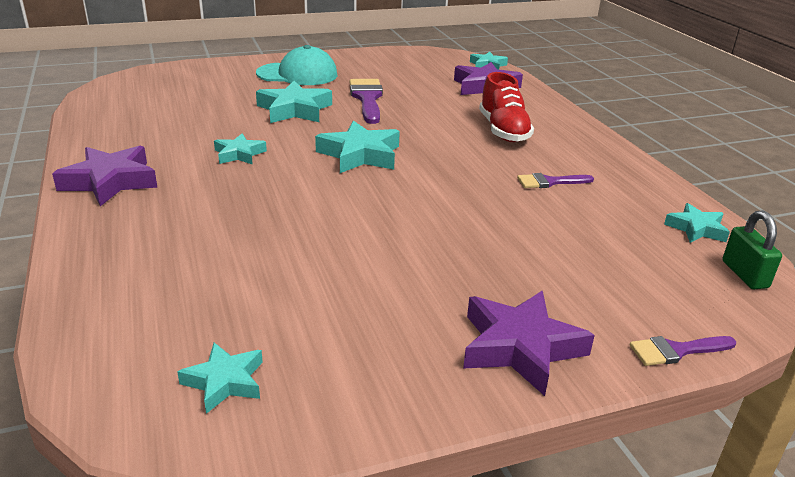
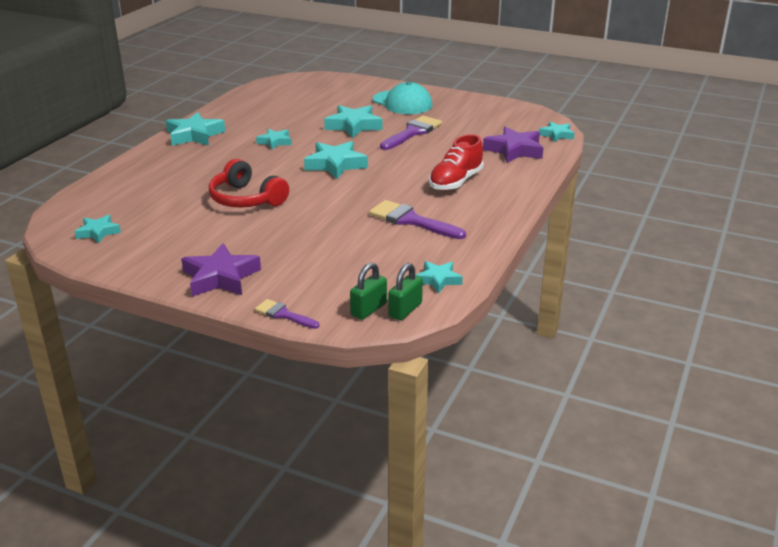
camera: 45 degrees right, 0 degrees up
purple star [52,146,158,206] -> turquoise star [166,112,225,146]
purple brush [517,173,594,188] -> purple brush [369,200,466,239], size x1.72
none -> red headphones [209,159,289,208]
none -> green padlock [350,262,387,320]

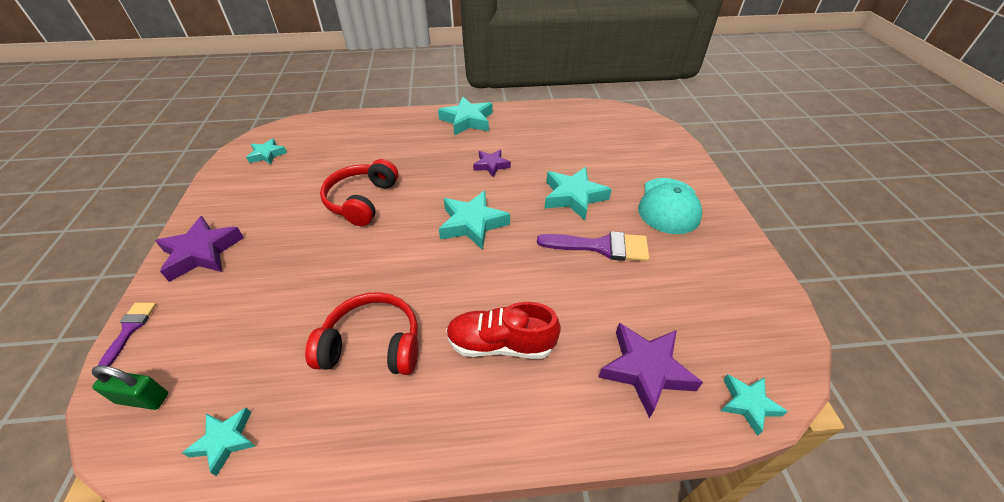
camera: 60 degrees right, 15 degrees up
turquoise star [256,129,292,150] -> purple star [473,150,511,177]
purple brush [369,200,466,239] -> red headphones [305,292,418,375]
green padlock [388,263,423,321] -> none

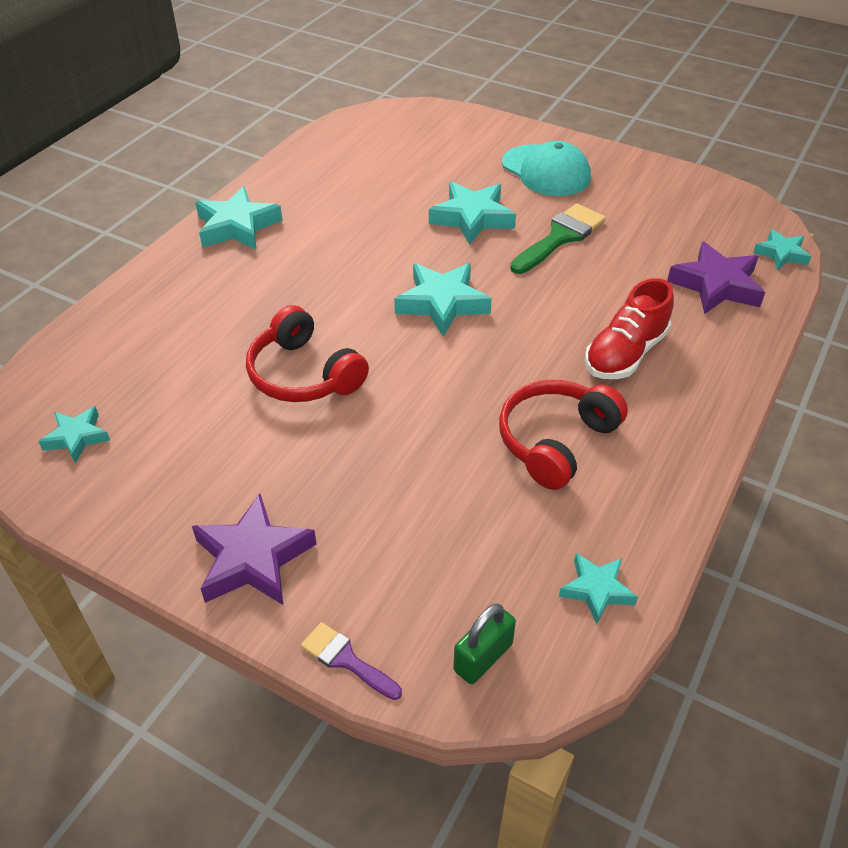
camera: 55 degrees left, 0 degrees up
purple star [473,150,511,177] -> none
purple brush [537,231,649,262] -> green brush [510,203,606,274]

